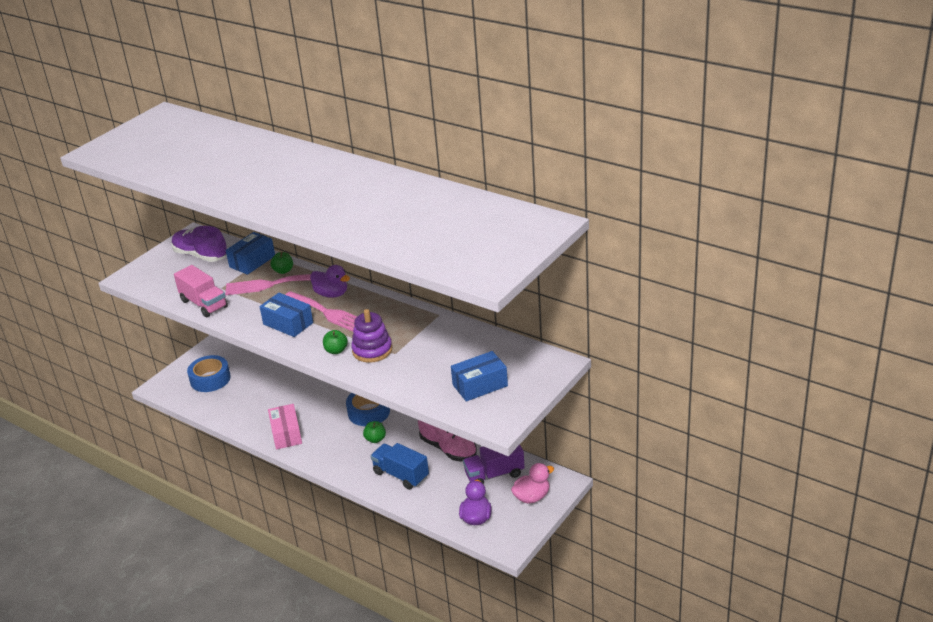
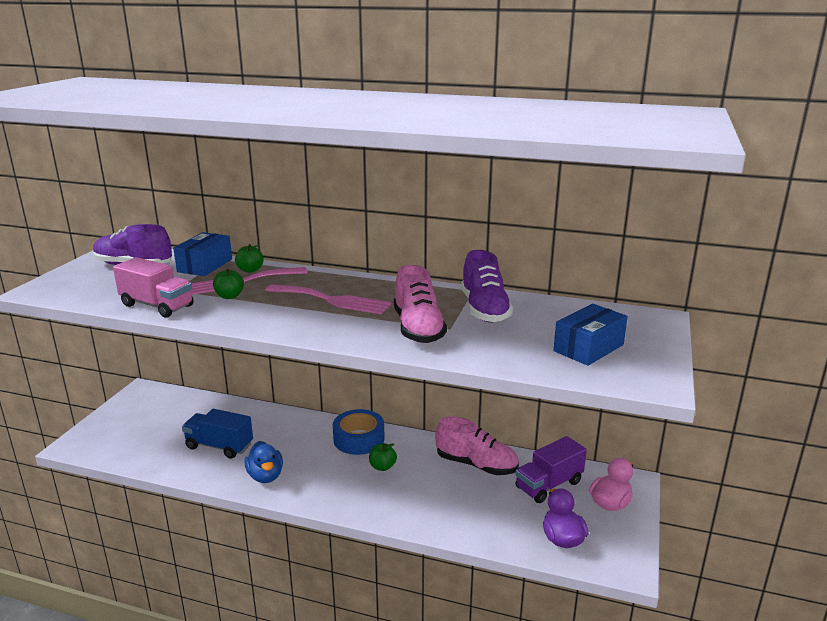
camera: 20 degrees left, 10 degrees down
blue tape [187,355,231,392] -> none
blue box [260,293,313,337] -> none
pink box [268,404,302,449] -> blue duck [244,441,283,483]
purple duck [310,265,350,298] -> none
green apple [323,330,348,354] -> green apple moved to [213,269,244,299]
purple stacking toy [351,309,392,363] -> pink shoe [394,265,447,343]
blue truck [371,443,429,490] -> blue truck moved to [182,409,253,459]
none -> purple shoe [461,250,513,323]

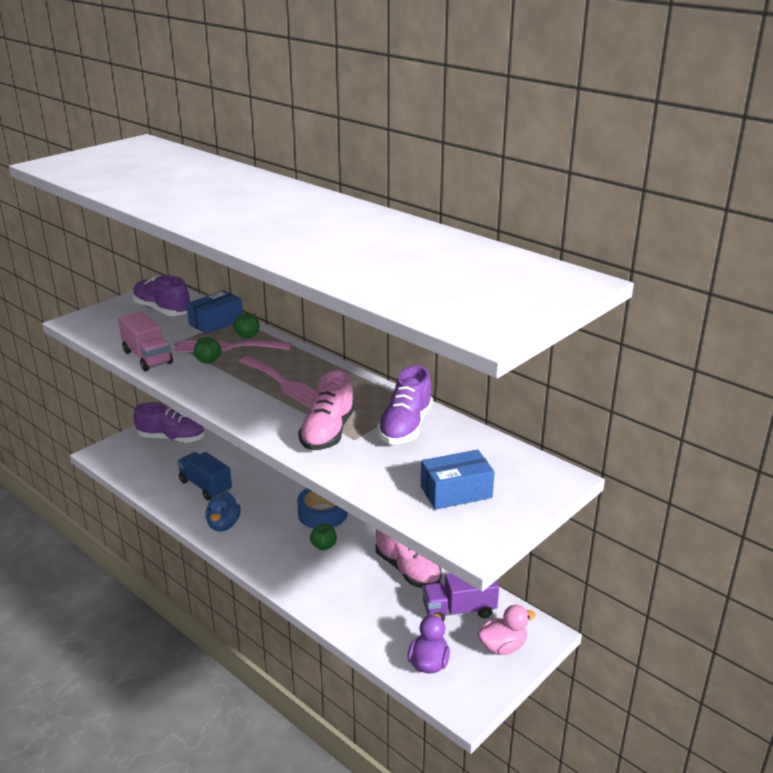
camera: 25 degrees right, 5 degrees up
none -> purple shoe [134,402,204,443]

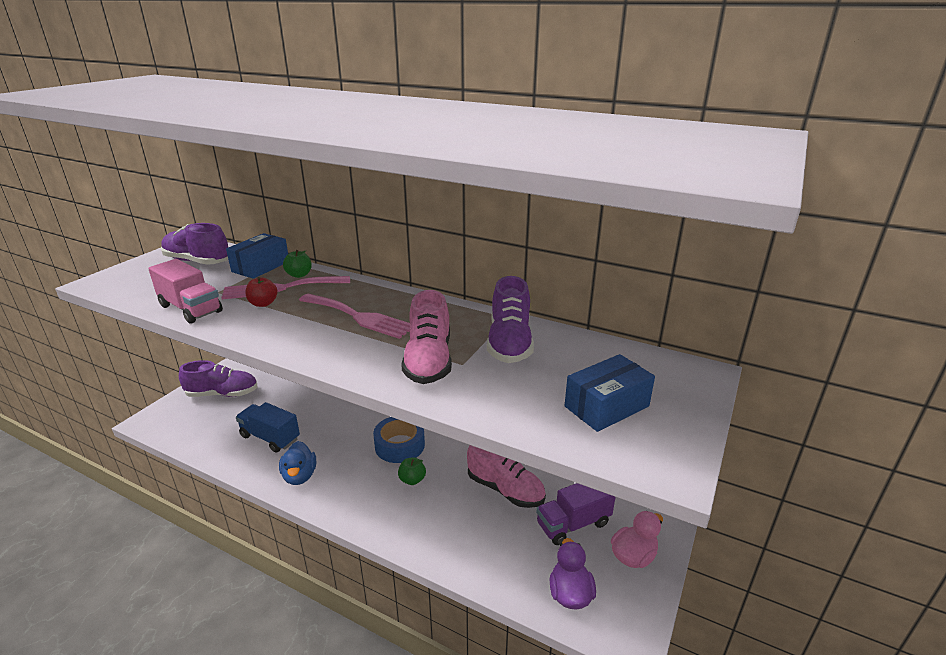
camera: 15 degrees left, 0 degrees up
green apple [194,337,222,364] -> red apple [246,277,278,307]

